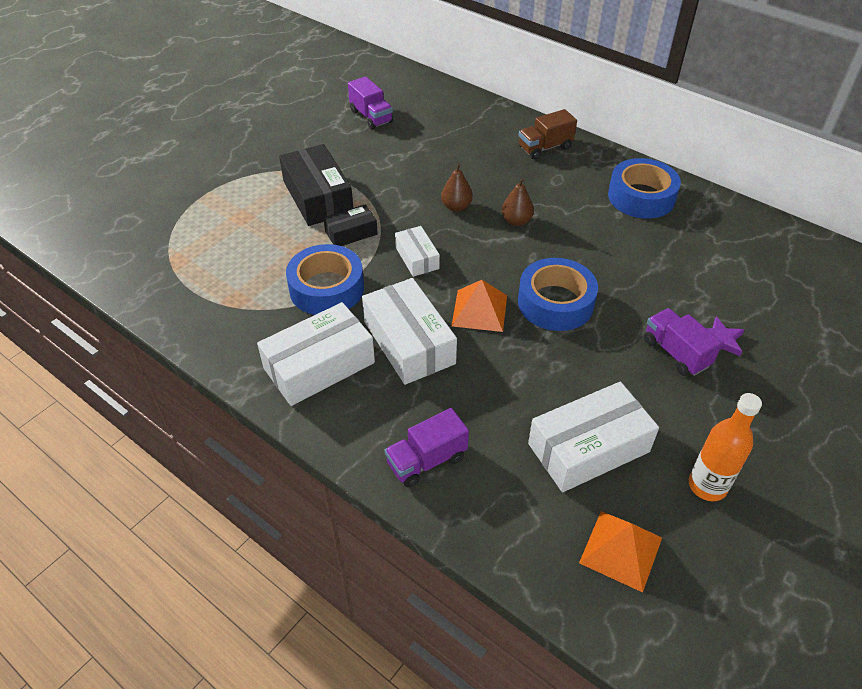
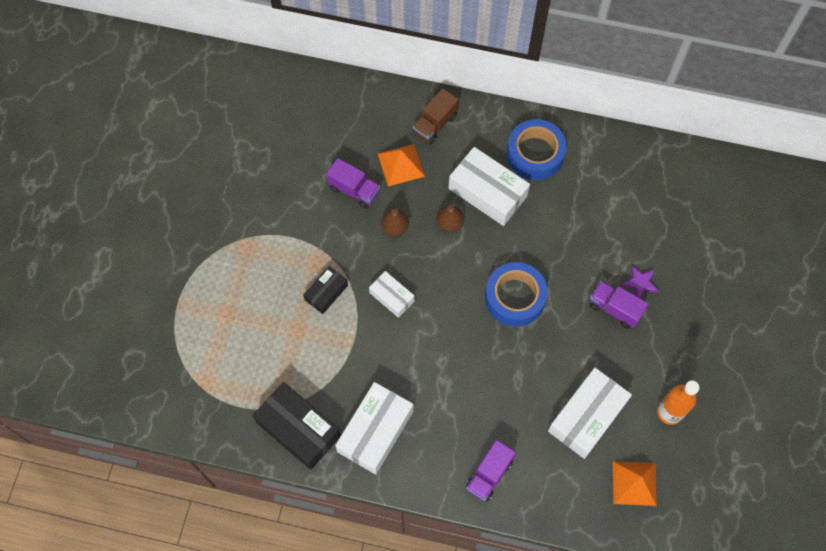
camera: 25 degrees left, 20 degrees up
black box [279,144,353,226] -> black box moved to [252,382,341,470]
blue tape [286,244,364,315] -> none
purple truck [348,77,393,129] -> purple truck moved to [326,158,380,208]
white box [362,278,457,385] -> white box moved to [449,147,530,226]
orange pyramid [451,280,507,332] -> orange pyramid moved to [378,144,425,186]

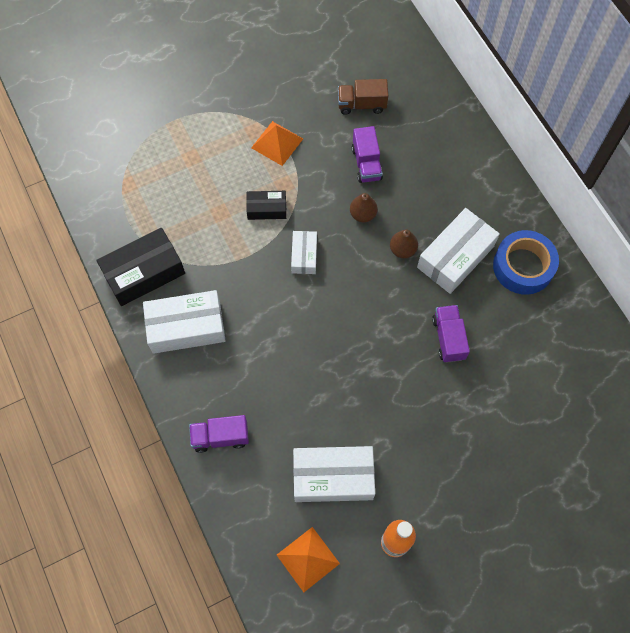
camera: 50 degrees right, 0 degrees up
black box [252,382,341,470] -> black box turned 60 degrees clockwise [96,228,185,306]
orange pyramid [378,144,425,186] -> orange pyramid moved to [251,121,303,166]
brown truck [413,88,459,144] -> brown truck moved to [338,79,388,115]
white box [449,147,530,226] -> white box turned 45 degrees clockwise [417,208,500,294]
blue tape [485,262,548,327] -> none
purple truck [590,281,649,329] -> purple truck moved to [432,305,470,363]
purple star [621,265,659,298] -> none

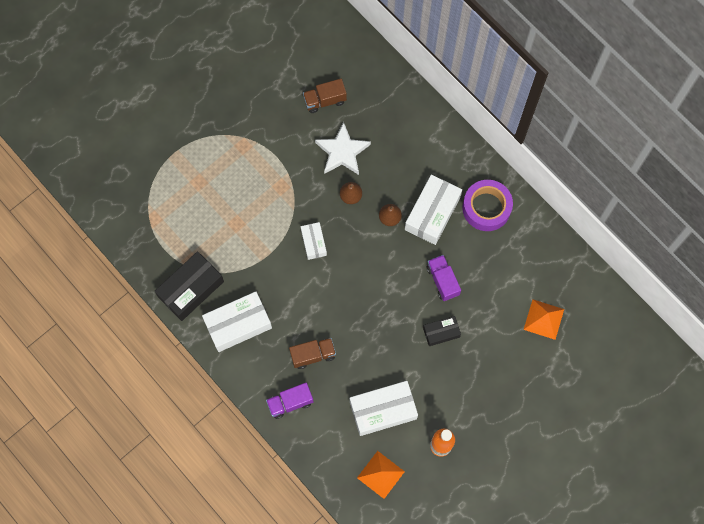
camera: 15 degrees left, 5 degrees up
black box [246,191,286,220] -> black box moved to [423,316,461,346]
orange pyramid [251,121,303,166] -> orange pyramid moved to [523,299,564,340]
purple truck [352,126,383,183] -> white star [315,122,371,175]
blue tape [493,230,559,295] -> purple tape [462,180,513,231]
none -> brown truck [289,338,336,369]

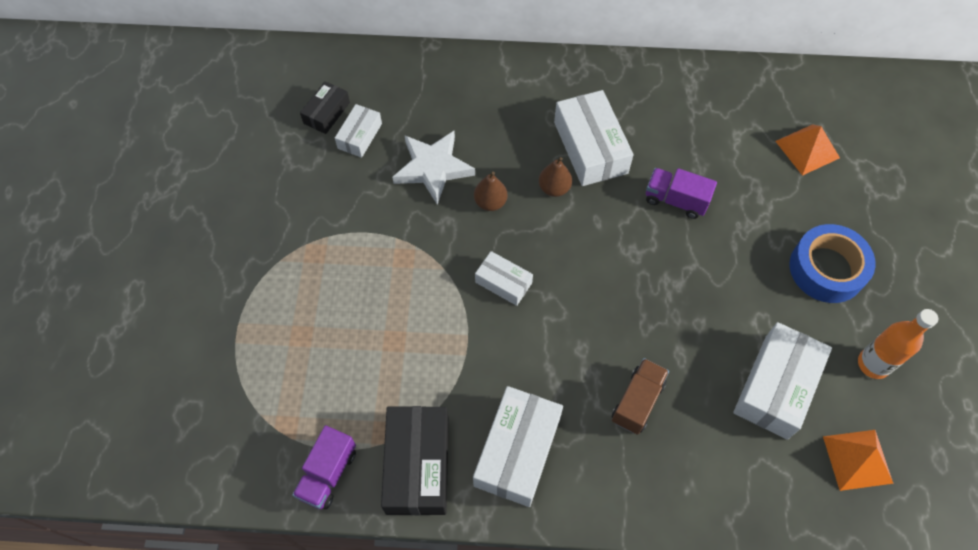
camera: 45 degrees left, 10 degrees down
purple truck [266,383,314,419] -> purple truck moved to [292,425,356,509]
brown truck [303,79,347,113] -> white box [335,104,382,158]
black box [423,316,461,346] -> black box moved to [300,81,350,134]
purple tape [462,180,513,231] -> none
none -> blue tape [789,224,875,303]

